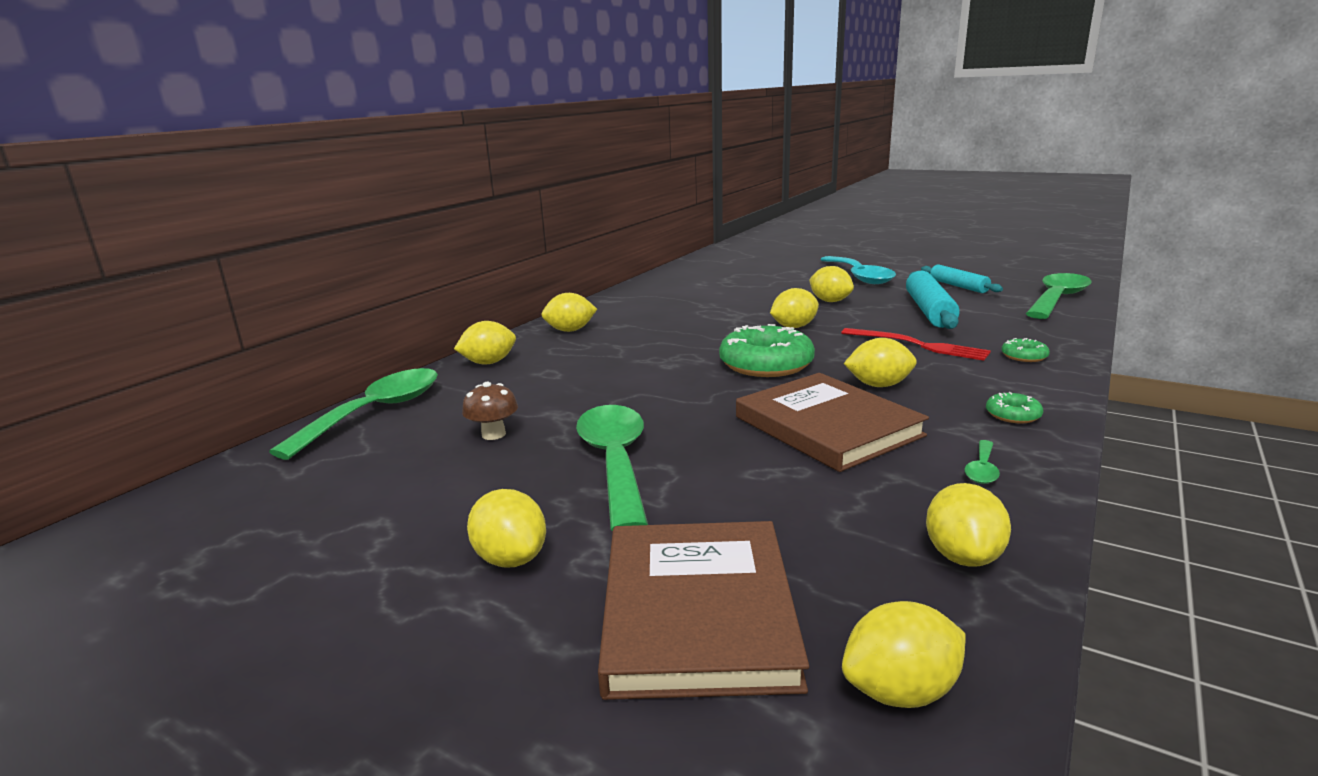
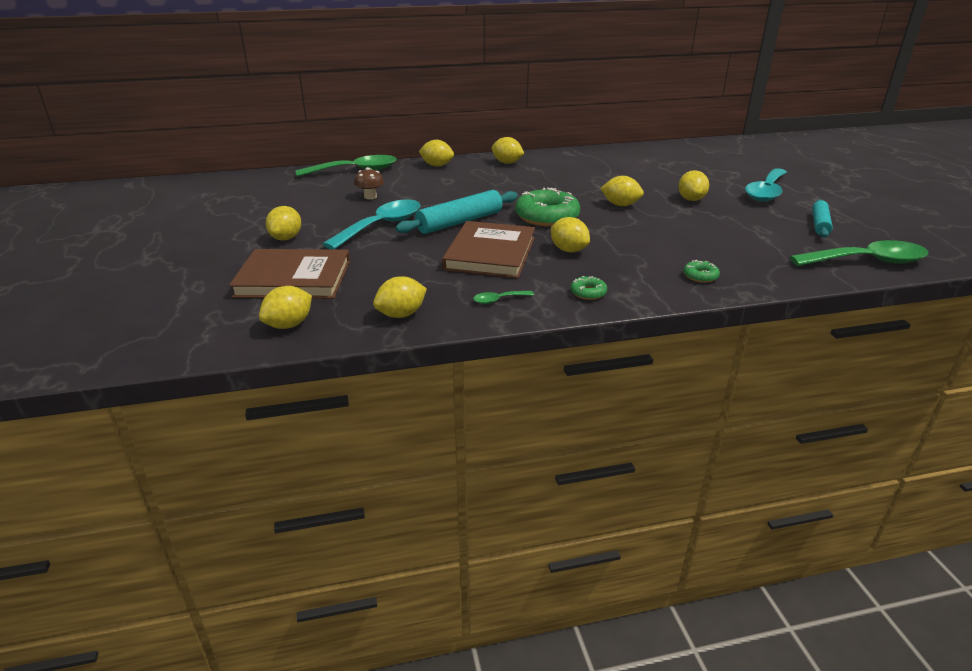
camera: 45 degrees right, 10 degrees up
green spoon [576,405,648,531] -> turquoise spoon [323,199,420,249]
brown book [598,521,809,700] -> brown book turned 45 degrees clockwise [229,249,350,299]
red fork [841,328,991,361] -> none
yellow lemon [842,601,966,708] -> yellow lemon turned 75 degrees counterclockwise [259,286,312,329]
turquoise rolling pin [906,271,960,329] -> turquoise rolling pin moved to [395,190,518,234]

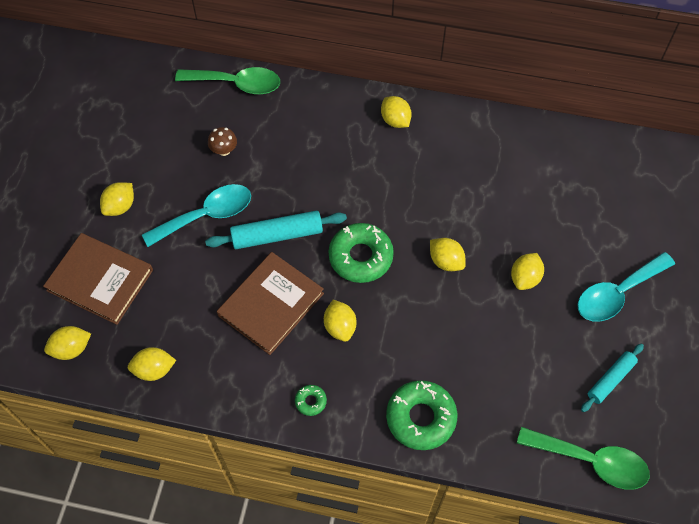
camera: 25 degrees right, 30 degrees up
yellow lemon [419,140,454,167] -> none
green spoon [473,291,534,304] -> none
green donut [683,260,720,283] -> green donut [386,380,457,450], size x2.19

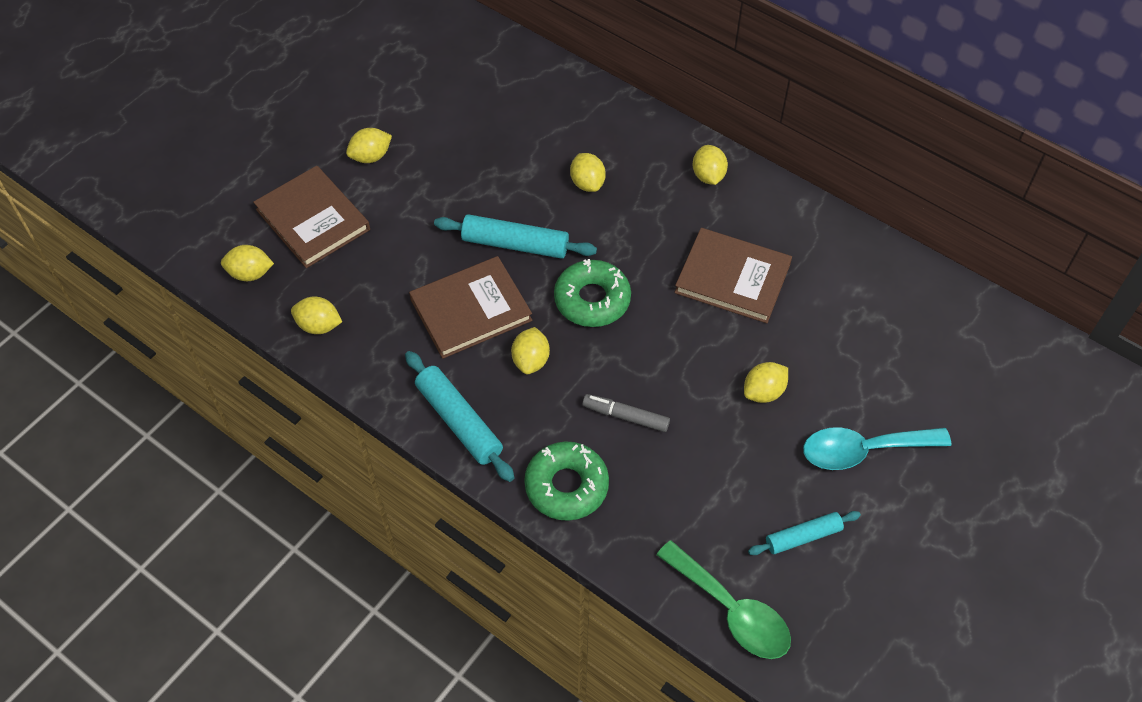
camera: 25 degrees right, 5 degrees down
turquoise spoon [142,184,251,247] -> none
green spoon [175,67,280,94] -> none
brown mushroom [208,127,237,156] -> none
green donut [295,385,327,416] -> turquoise rolling pin [405,351,514,482]
yellow lemon [430,238,466,271] -> yellow lemon moved to [570,153,606,192]
none -> grey marker [583,394,670,432]
none -> brown book [674,228,792,323]

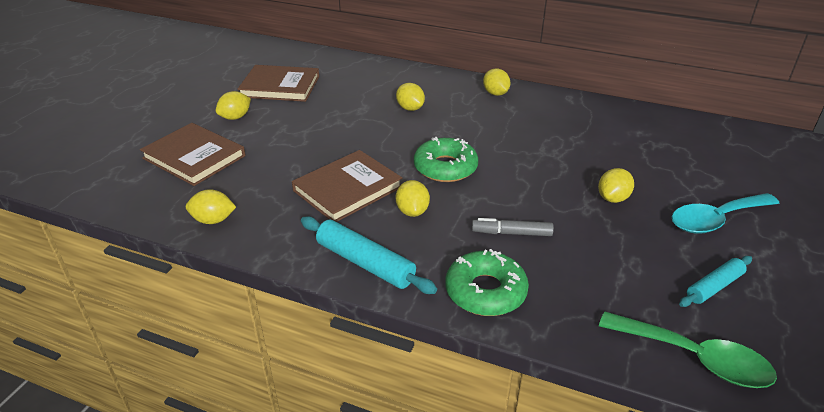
camera: 15 degrees left, 20 degrees down
yellow lemon [221,245,274,281] -> none
turquoise rolling pin [434,214,597,259] -> none
brown book [674,228,792,323] -> brown book moved to [237,65,319,102]

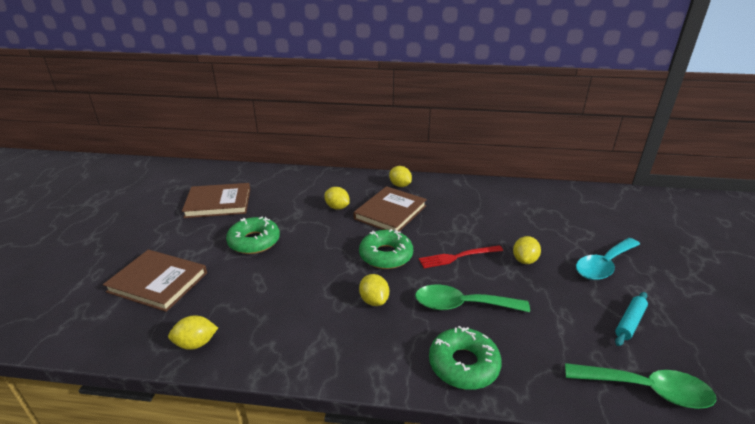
camera: 15 degrees left, 5 degrees down
yellow lemon [216,91,251,120] -> none
brown book [292,150,402,222] -> brown book moved to [353,186,427,232]
turquoise rolling pin [301,216,437,294] -> none
grey marker [472,218,554,236] -> green spoon [415,285,530,312]
none -> green donut [226,217,280,254]
none -> red fork [419,245,503,268]

